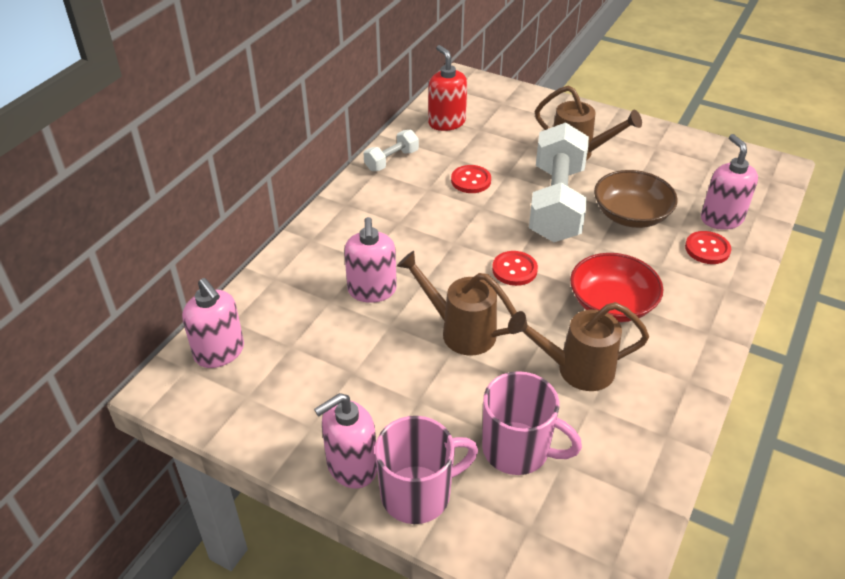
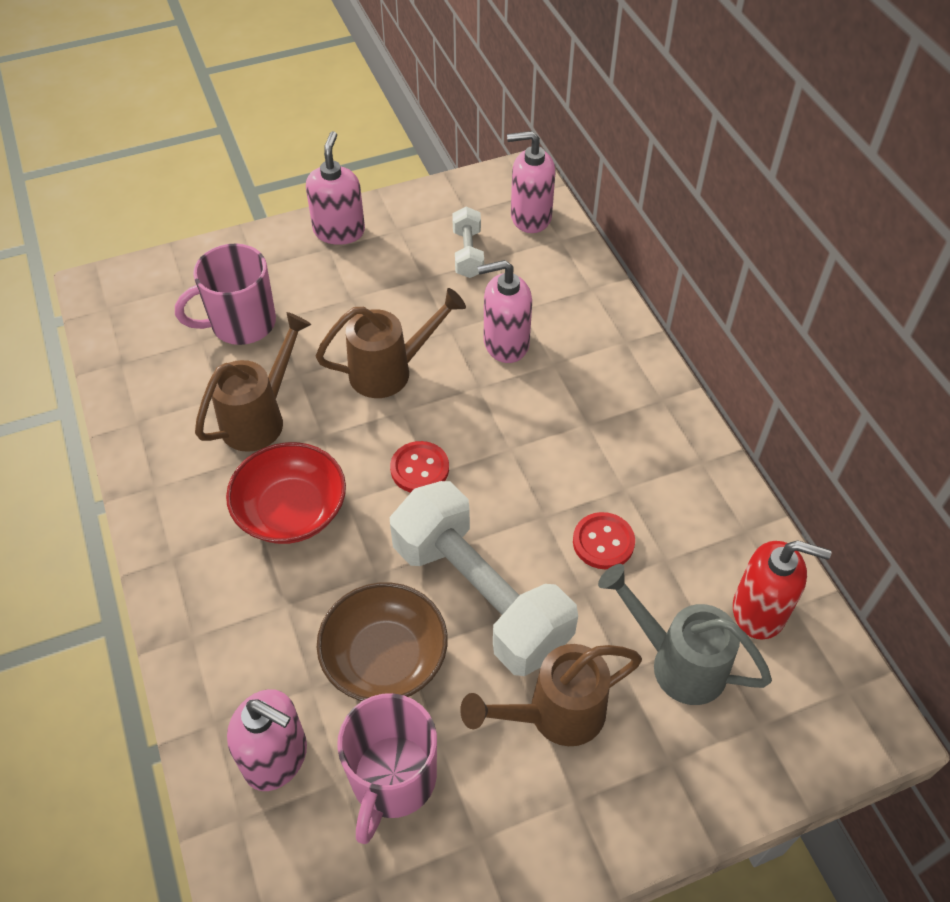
camera: 130 degrees right, 10 degrees up
pink soap dispenser [344,217,397,303] -> pink soap dispenser turned 45 degrees counterclockwise [477,260,532,363]
white dumbbell [364,130,419,171] -> white dumbbell moved to [452,207,484,278]
pink mug [375,416,478,524] -> pink mug moved to [337,693,437,844]
red button [685,231,731,264] -> none
none -> grey watering can [598,564,772,705]

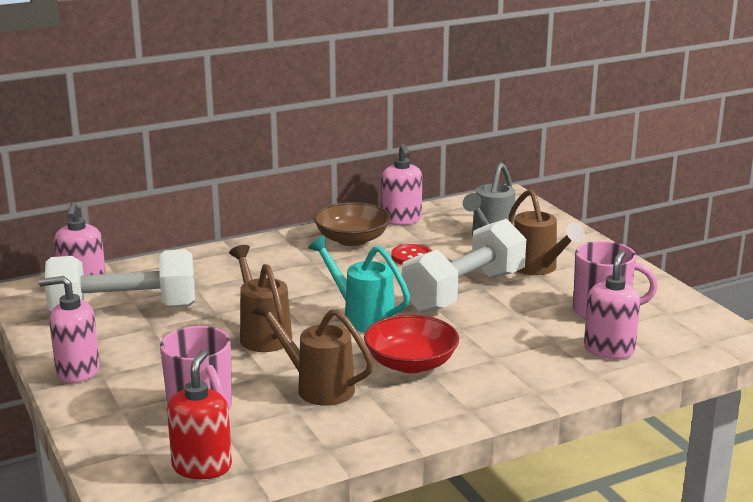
camera: 95 degrees left, 30 degrees down
brown bowl [317,582,448,701] -> brown bowl moved to [314,202,391,246]
red button [390,441,449,493] -> turquoise watering can [308,235,410,333]
white dumbbell [452,207,484,278] -> white dumbbell [45,249,195,312], size x2.15
pink soap dispenser [477,260,532,363] -> pink soap dispenser moved to [381,144,422,225]
red soap dispenser [733,540,832,640] -> red soap dispenser moved to [167,350,232,479]

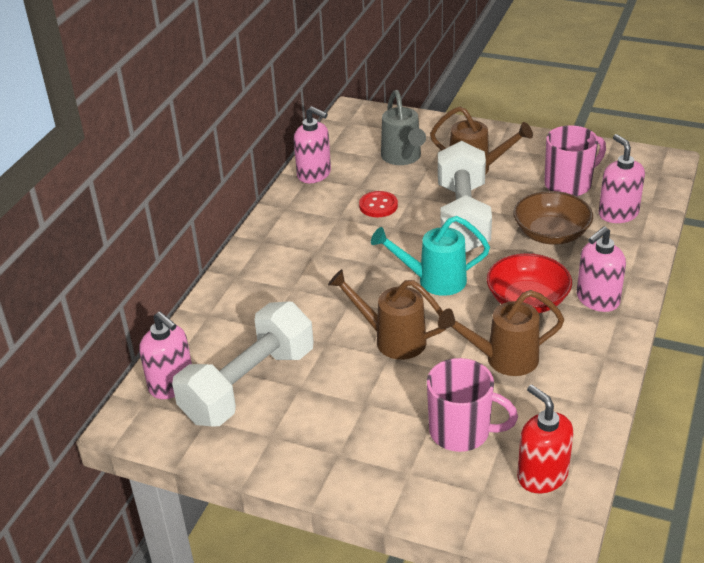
camera: 40 degrees left, 15 degrees up
pink soap dispenser [39,276,100,383] -> pink soap dispenser moved to [577,226,626,312]
brown bowl [314,202,391,246] -> brown bowl moved to [513,191,593,245]

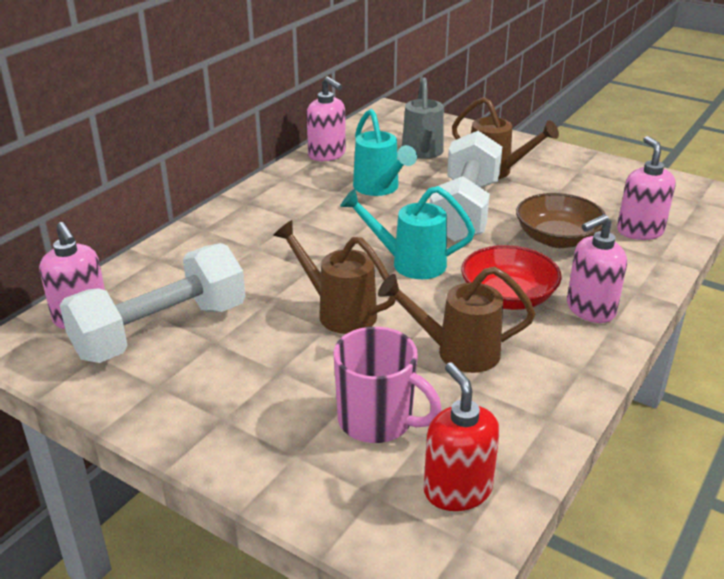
camera: 10 degrees right, 5 degrees down
red button [359,191,398,217] -> turquoise watering can [353,109,417,196]
pink mug [545,125,606,196] -> none

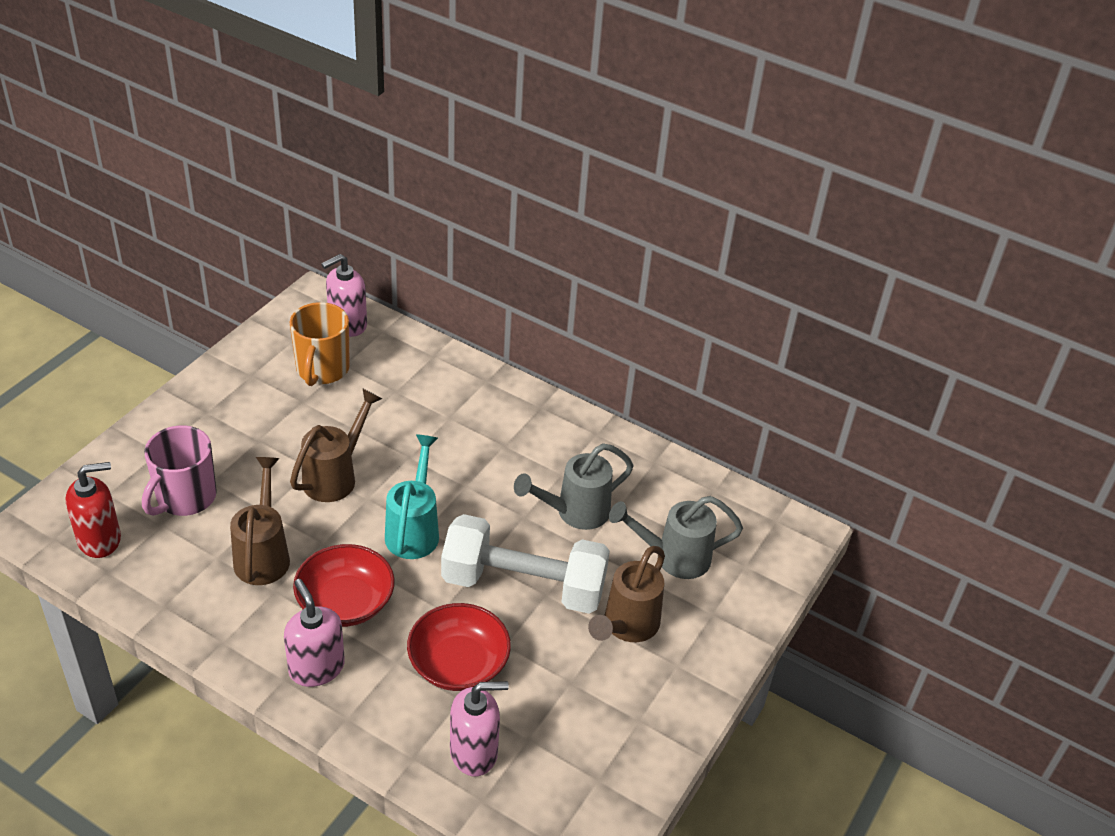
camera: 85 degrees right, 10 degrees up
white dumbbell [60,243,246,363] -> orange mug [290,302,350,386]
pink soap dispenser [307,77,346,161] -> none
turquoise watering can [353,109,417,196] -> grey watering can [514,443,634,530]
brown bowl [516,193,605,248] -> red bowl [407,603,511,691]

